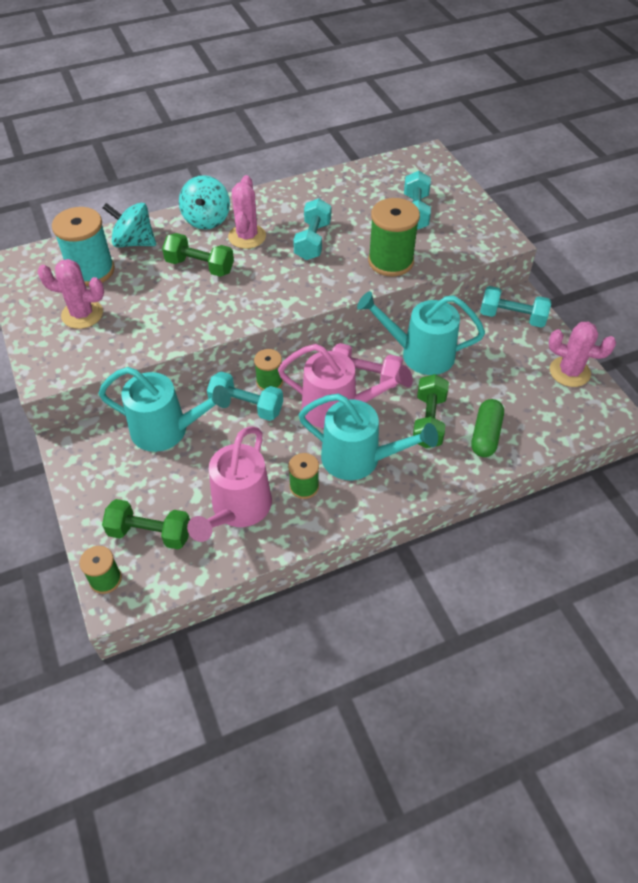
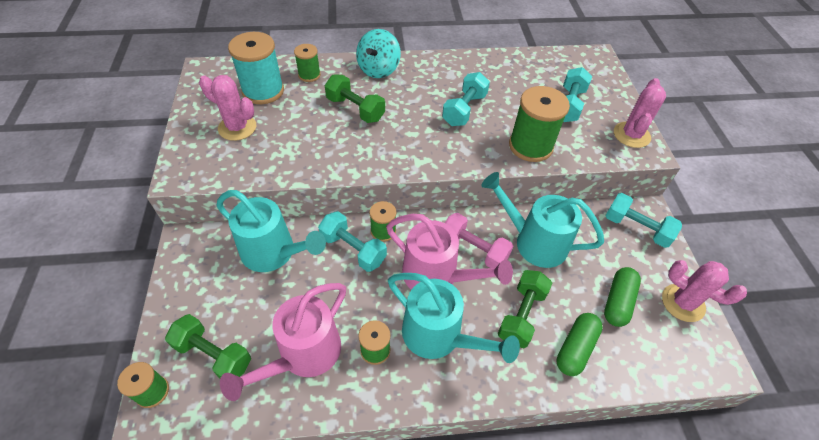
camera: 15 degrees right, 0 degrees up
turquoise spinning top [103,203,156,248] -> green spool [294,44,321,82]
pink cactus [228,175,266,249] -> pink cactus moved to [614,78,666,148]
none -> green capsule [604,267,641,327]

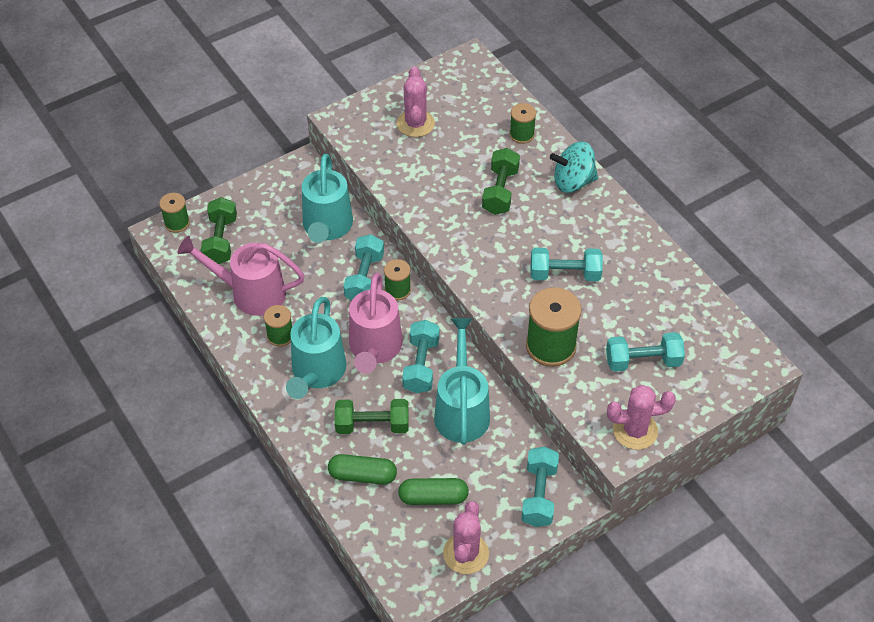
camera: 65 degrees right, 0 degrees up
turquoise spool [228,32,284,104] -> none
pink dumbbell [445,213,513,268] -> turquoise dumbbell [402,320,440,393]

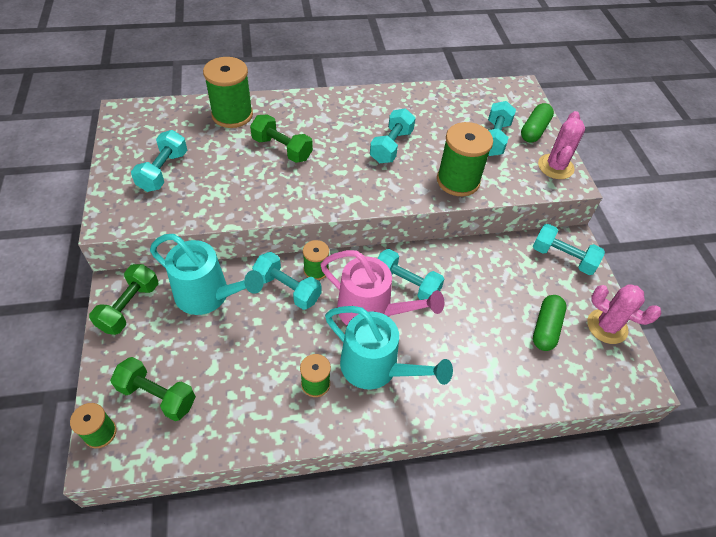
camera: 70 degrees left, 0 degrees up
pink watering can [178,236,305,316] -> none
green capsule [328,454,397,485] -> green capsule moved to [521,103,554,143]
green dumbbell [335,399,409,434] -> green dumbbell moved to [89,264,158,335]
pink cactus [397,67,435,137] -> turquoise dumbbell [131,130,187,192]
turquoise watering can [434,318,490,445] -> none
green spool [510,103,536,144] -> green spool [203,57,253,128], size x1.80
turquoise spinning top [550,142,598,193] -> none

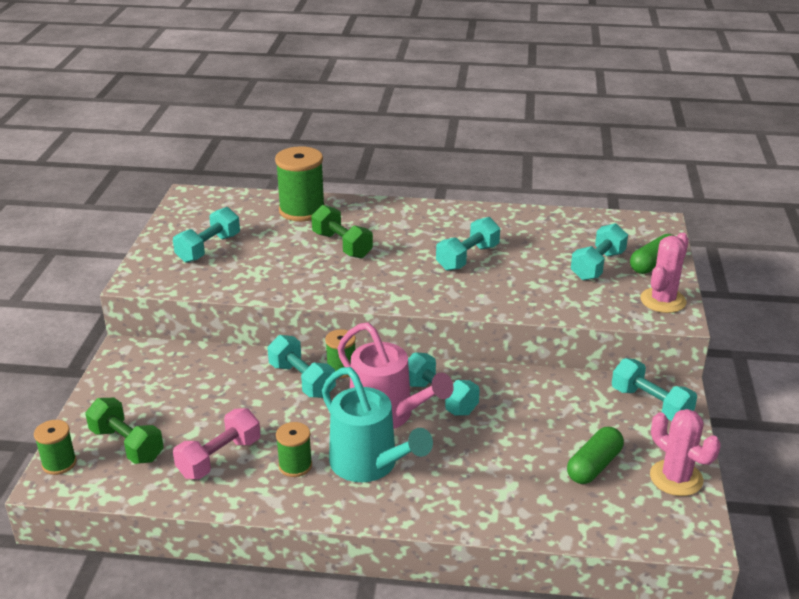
camera: 20 degrees right, 20 degrees down
green dumbbell [89,264,158,335] -> none
turquoise watering can [150,234,264,315] -> none
green spool [437,122,493,196] -> none
none -> pink dumbbell [173,408,261,479]

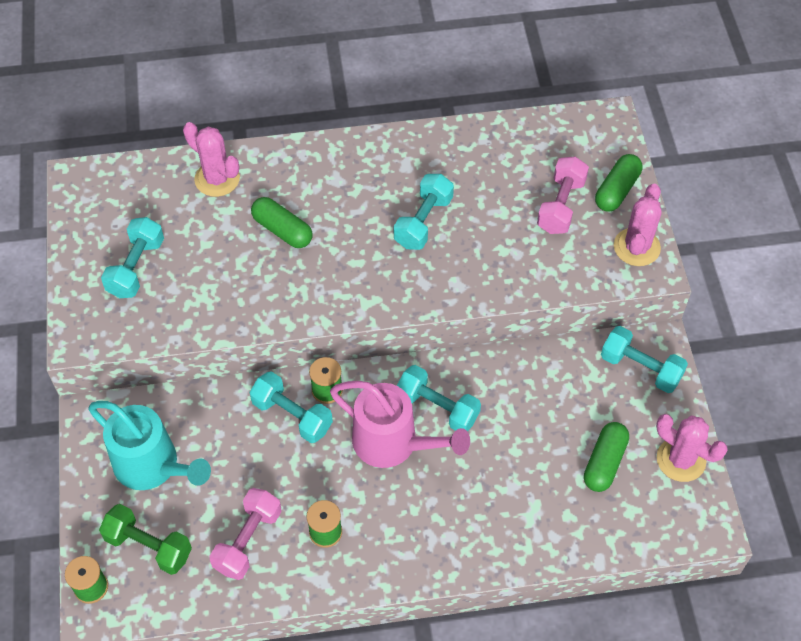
camera: 15 degrees left, 25 degrees up
green spool [275,146,325,221] -> pink cactus [183,122,240,197]
green dumbbell [311,205,373,258] -> green capsule [251,197,313,248]
turquoise watering can [322,367,433,482] -> turquoise watering can moved to [88,401,211,490]
turquoise dumbbell [571,223,628,281] -> pink dumbbell [537,157,589,234]

